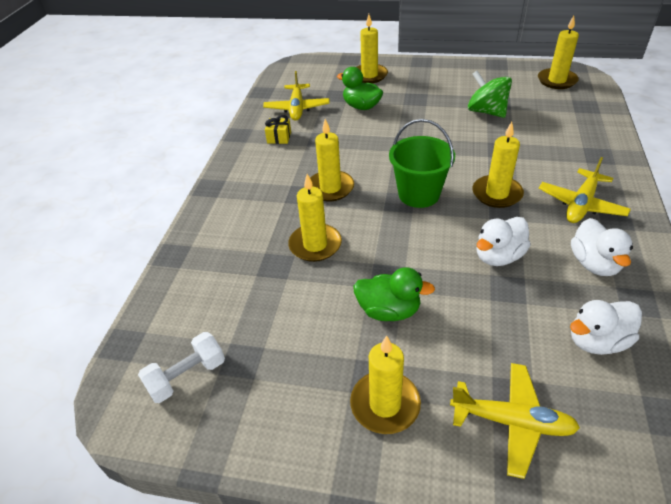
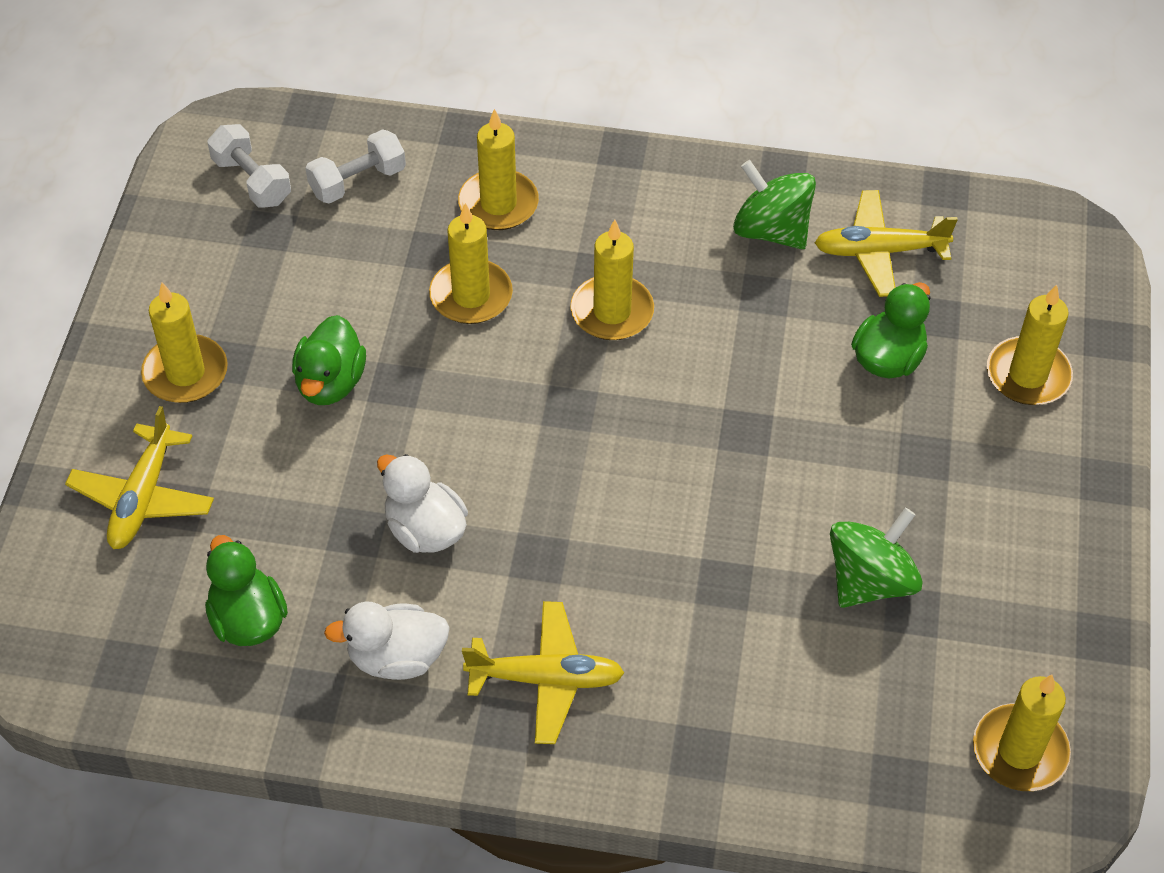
camera: 85 degrees right, 10 degrees up
yellow gift [265,115,291,144] -> green spinning top [733,160,816,249]
green bucket [389,119,455,208] -> none
yellow candle [472,122,524,208] -> yellow candle moved to [458,109,539,230]
yellow plane [538,157,631,223] -> yellow plane turned 150 degrees clockwise [462,601,624,744]
white duck [570,300,642,355] -> green duck [205,535,288,646]
none -> white dumbbell [306,129,406,203]

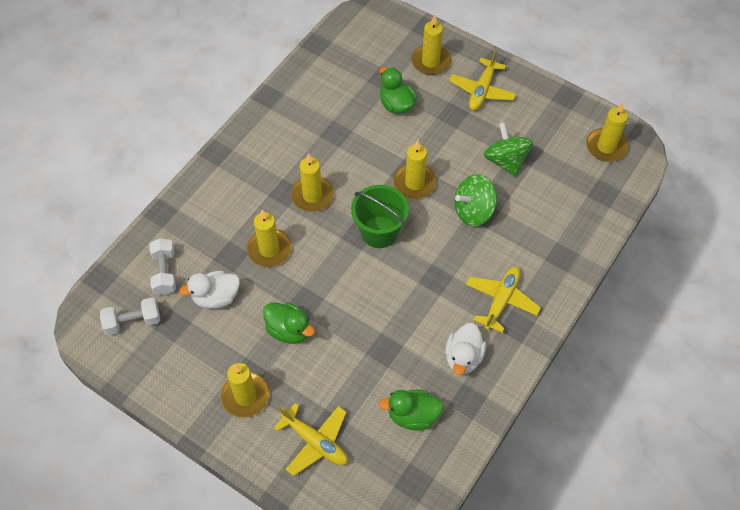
camera: 65 degrees left, 5 degrees up
white duck [377,454,468,553] -> white duck moved to [179,271,240,309]
yellow candle [458,109,539,230] -> yellow candle moved to [393,140,437,199]
green spinning top [733,160,816,249] -> green spinning top moved to [454,174,497,226]
yellow plane [815,190,958,297] -> yellow plane moved to [449,50,516,111]
none -> green bucket [351,185,409,248]

